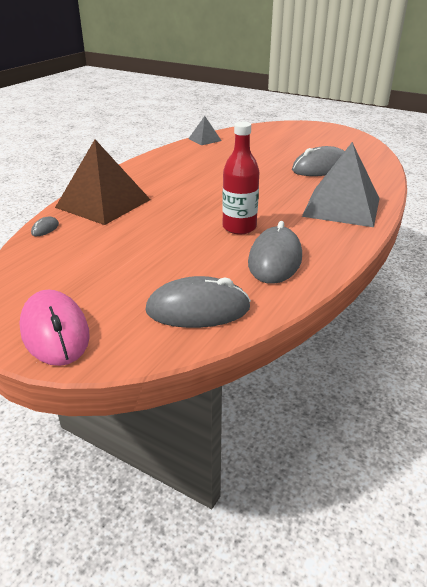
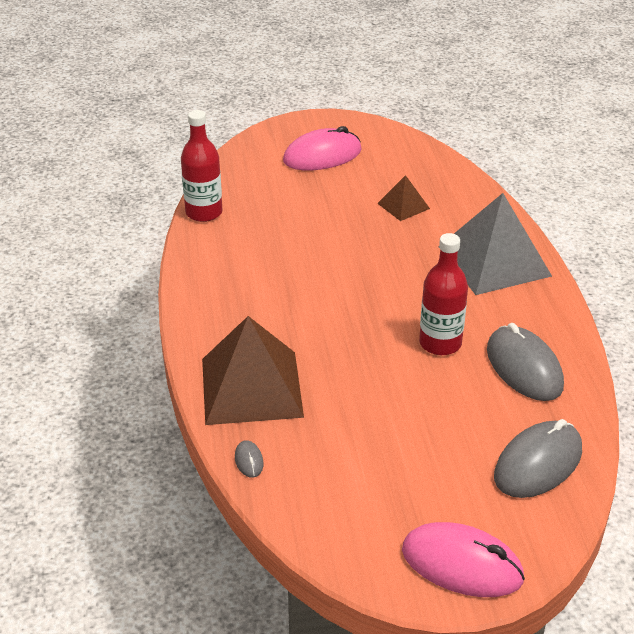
camera: 40 degrees left, 5 degrees up
grey pyramid [188,116,222,145] -> red bottle [181,110,222,222]
grey mouse [292,146,345,176] -> brown pyramid [377,175,430,221]
none -> pink mouse [283,126,362,170]

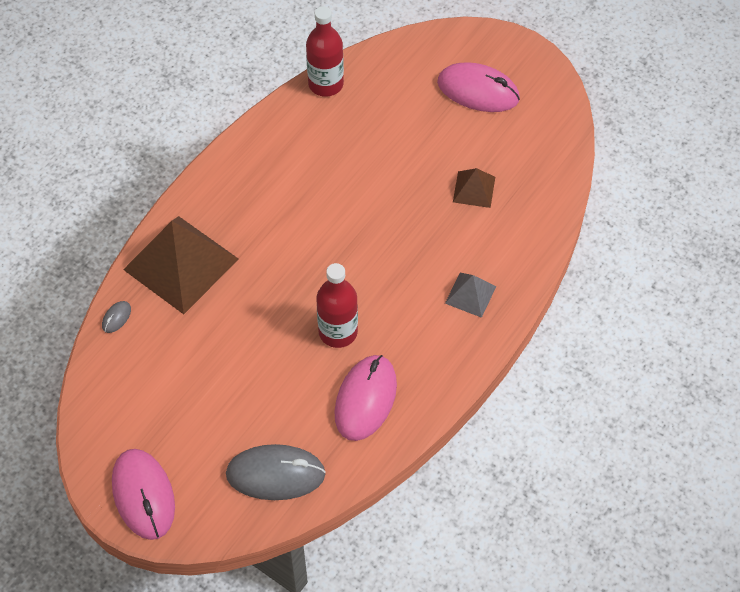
camera: 45 degrees right, 20 degrees up
grey pyramid [438,193,552,295] -> grey pyramid [445,273,496,318], size x0.48
grey mouse [487,323,564,401] -> pink mouse [334,355,397,441]

